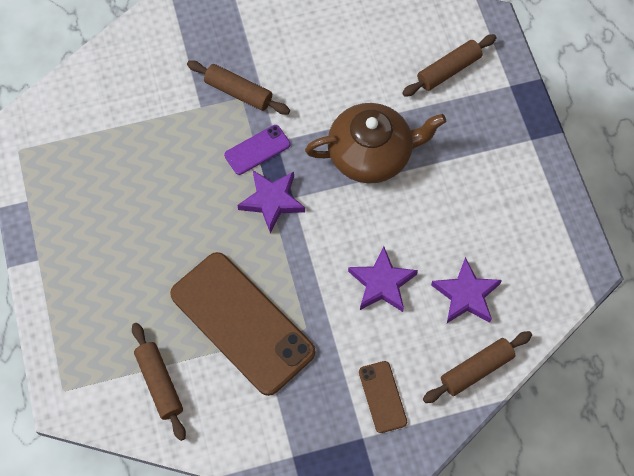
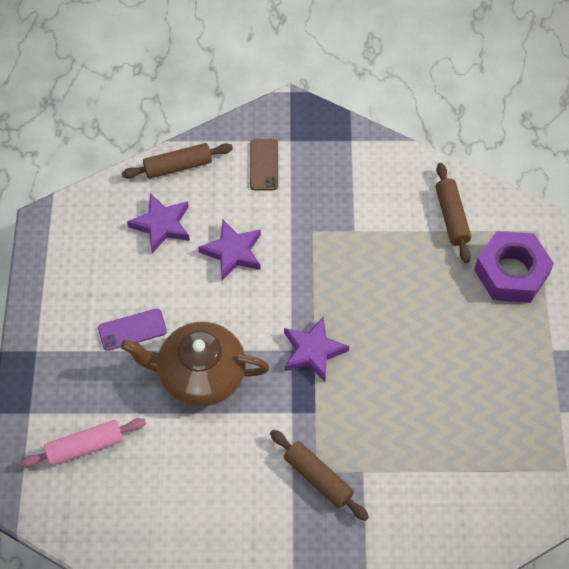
camera: 165 degrees left, 5 degrees down
brown phone [170,252,315,396] -> none
purple phone [224,125,290,175] -> purple phone moved to [98,309,167,351]
brown rolling pin [402,34,497,97] -> pink rolling pin [20,418,146,468]
none -> purple nut [474,231,554,303]

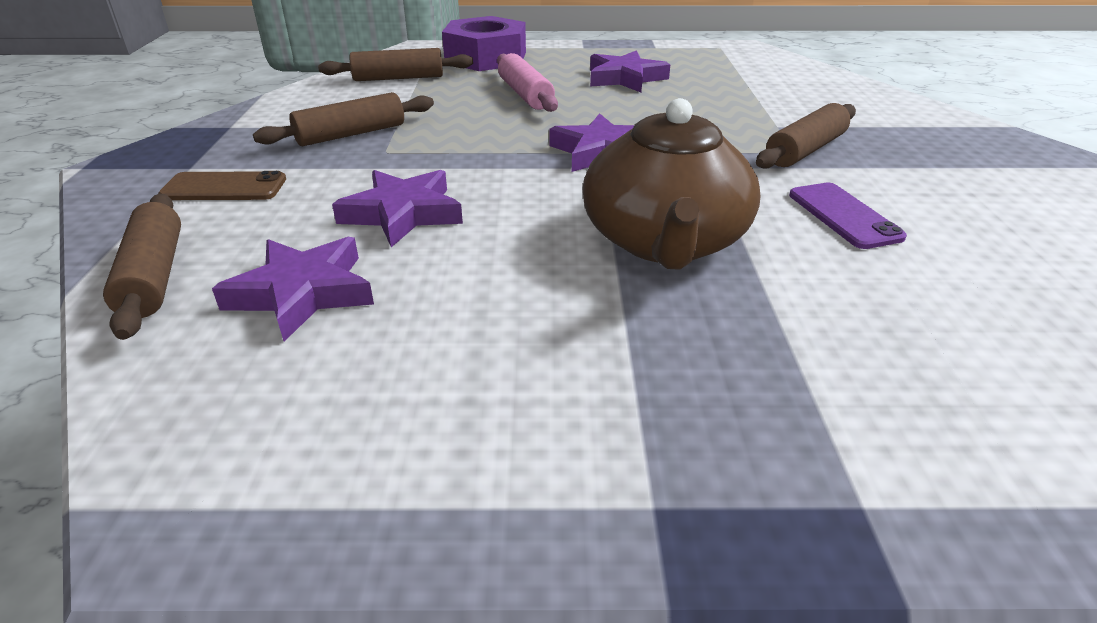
camera: 90 degrees left, 25 degrees down
pink rolling pin [20,418,146,468] -> pink rolling pin moved to [497,53,558,112]
purple phone [98,309,167,351] -> purple phone moved to [789,182,907,249]
none -> brown rolling pin [253,92,434,146]
none -> purple star [590,50,670,92]

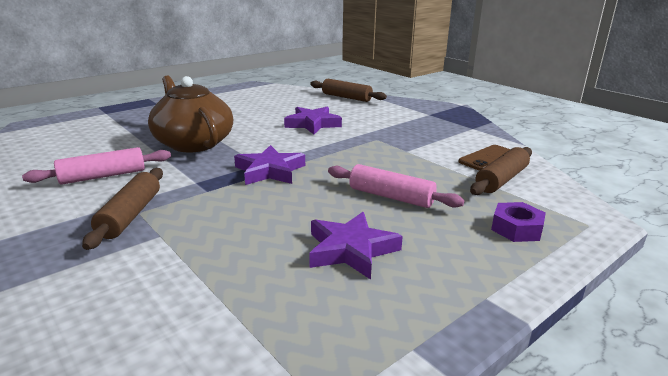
camera: 140 degrees right, 10 degrees down
brown phone [158,171,286,200] -> brown phone moved to [458,145,510,171]
purple star [212,237,374,342] -> none
brown rolling pin [253,92,434,146] -> none
purple nut [442,16,526,71] -> purple nut [491,202,546,242], size x0.52
purple phone [789,182,907,249] -> pink rolling pin [22,147,171,185]

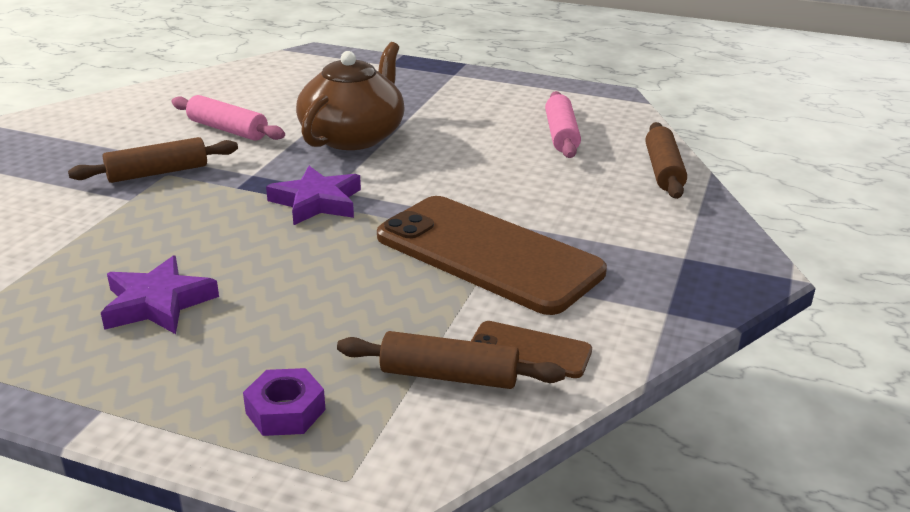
camera: 60 degrees right, 5 degrees up
purple star [284,107,342,134] -> none
pink rolling pin [328,164,464,208] -> pink rolling pin moved to [545,91,581,158]
none -> brown phone [377,196,607,315]

